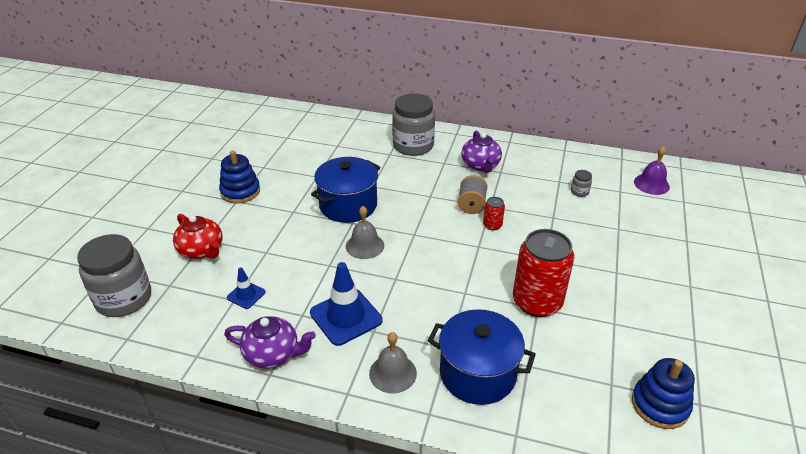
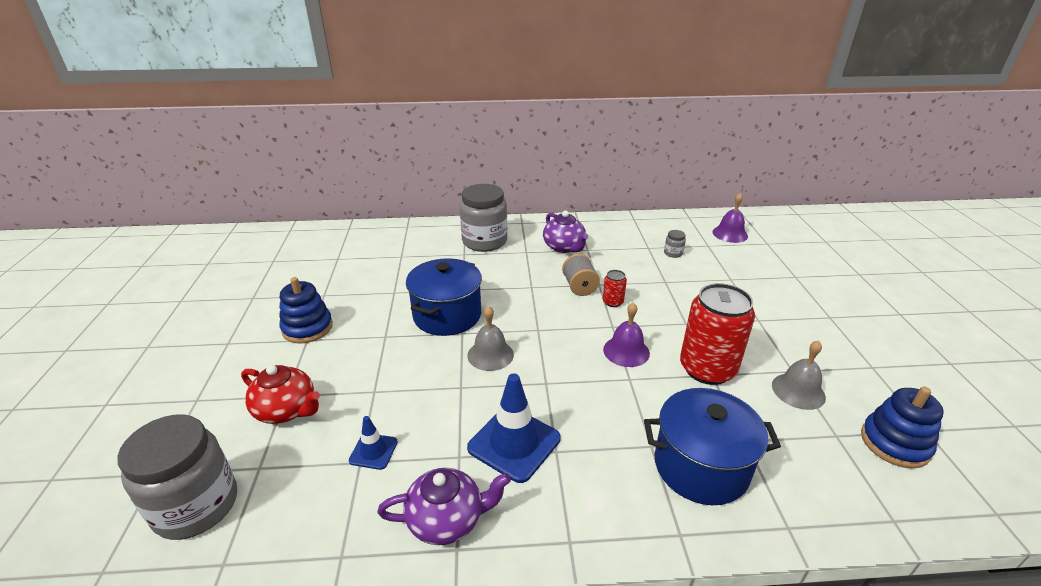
camera: 20 degrees left, 5 degrees down
grey bell [369,332,417,394] -> grey bell moved to [772,340,826,410]
none -> purple bell [603,302,650,367]

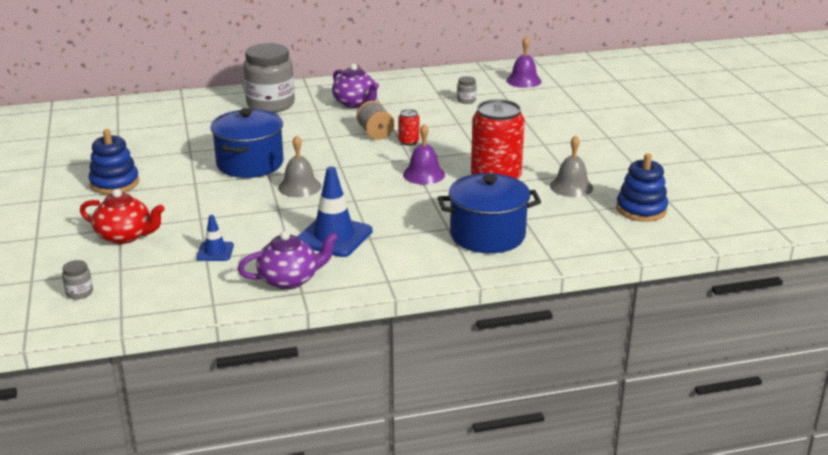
camera: 10 degrees left, 5 degrees down
grey jar [117,414,237,540] -> grey jar [62,260,93,299], size x0.40

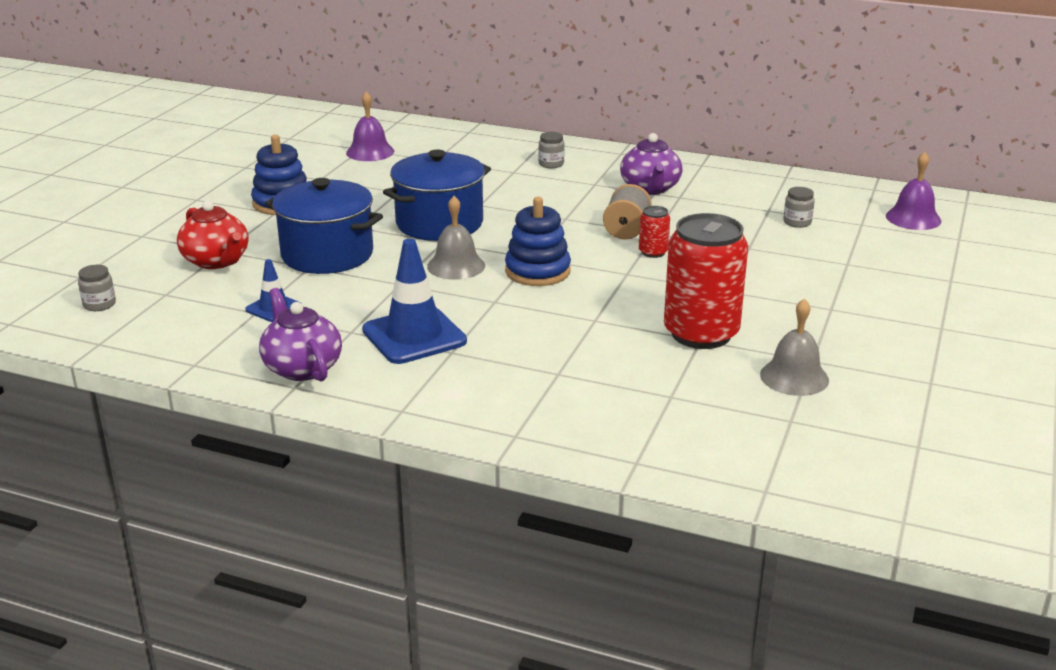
camera: 35 degrees right, 0 degrees up
purple teapot [238,231,338,290] -> purple teapot turned 135 degrees counterclockwise [259,288,342,381]
grey jar [243,43,295,113] -> grey jar [538,132,564,168], size x0.40
purple bell [403,124,445,185] -> purple bell moved to [346,92,394,161]
blue pot [438,173,541,253] -> blue pot moved to [265,178,383,274]
blue stacking toy [616,153,668,222] -> blue stacking toy moved to [505,197,571,286]

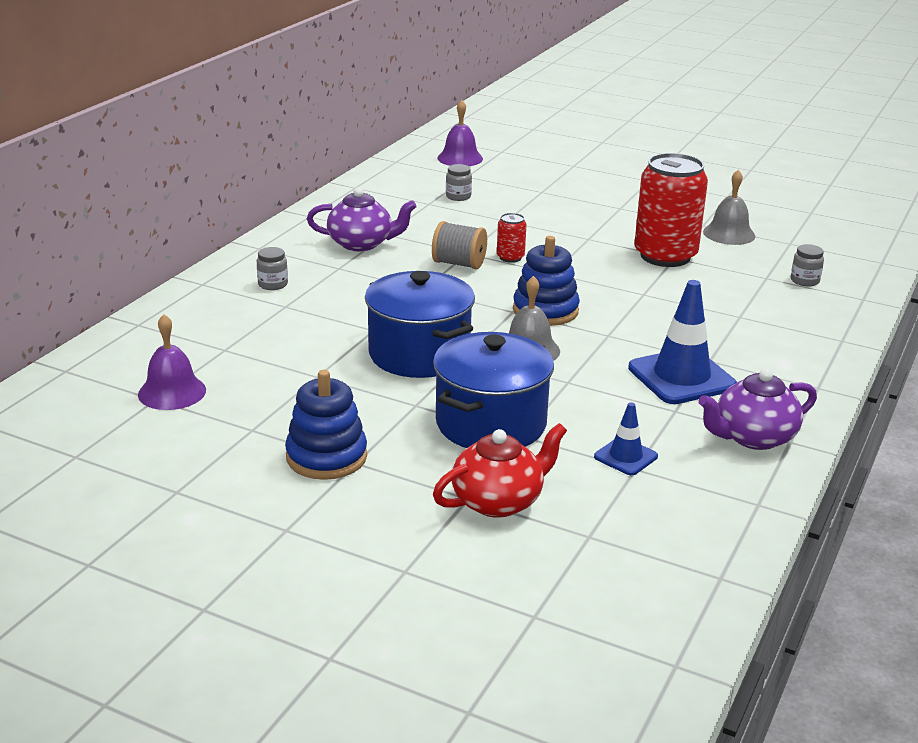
camera: 85 degrees left, 0 degrees up
grey jar [78,265,116,311] -> grey jar moved to [791,244,824,286]

